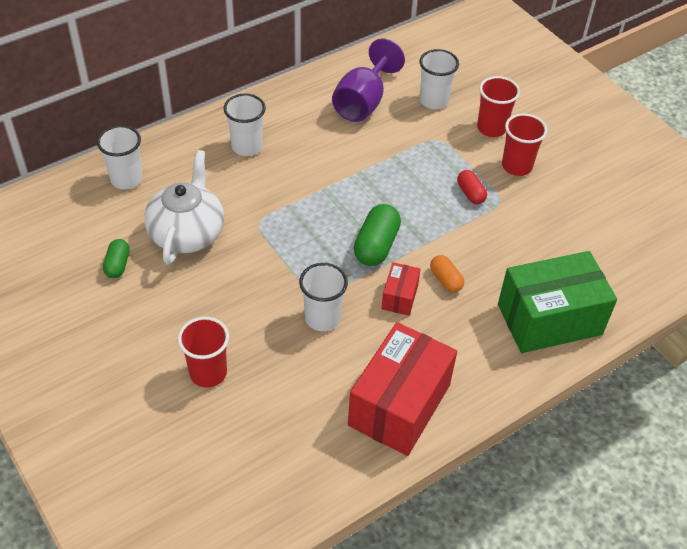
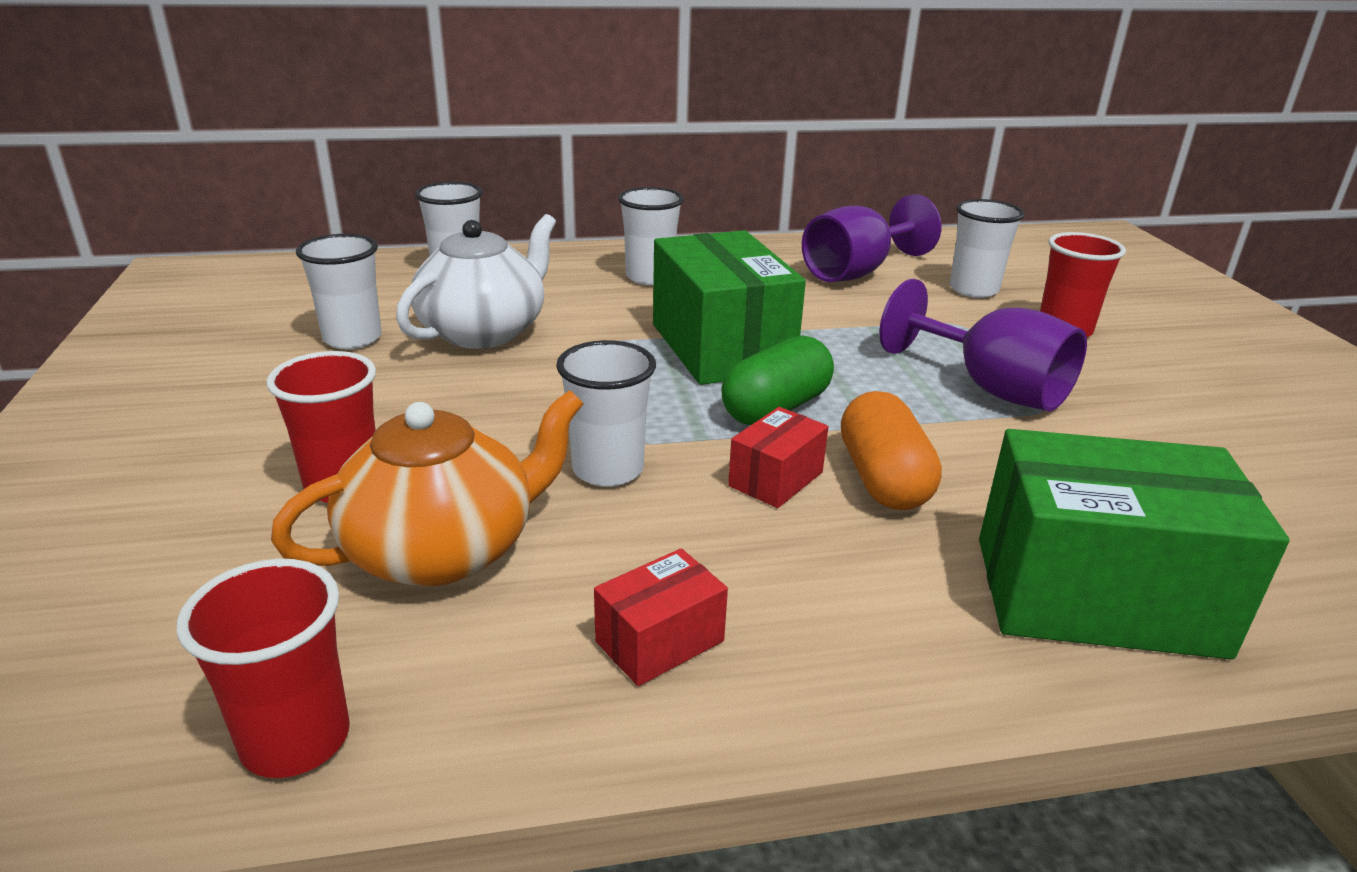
camera: 25 degrees right, 20 degrees down
green capsule [103,239,130,278] -> white cup [296,234,382,349]
red box [348,322,457,456] -> red box [594,548,728,686], size x0.46
orange capsule [430,255,464,292] -> orange capsule [841,391,942,510], size x1.68
red capsule [457,170,487,204] -> purple goblet [879,279,1087,412]
red cup [502,113,547,176] -> red cup moved to [177,559,350,778]
none -> orange teapot [271,390,584,586]
none -> green box [653,230,806,385]

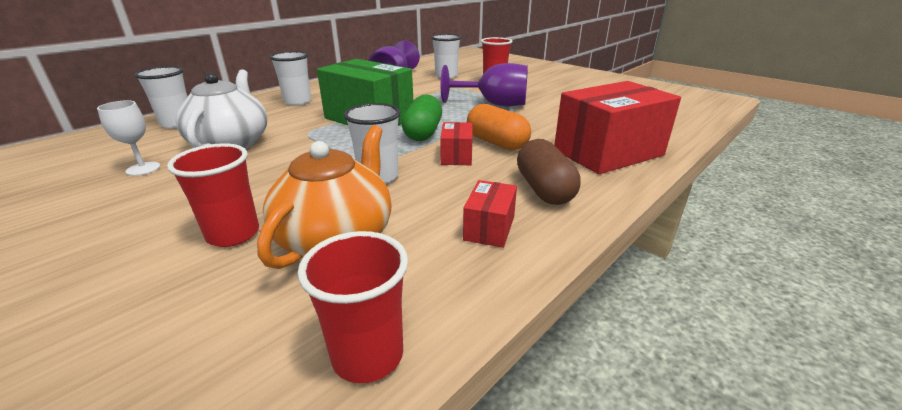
camera: 35 degrees left, 0 degrees up
white cup [296,234,382,349] -> white goblet [97,100,160,176]
green box [979,429,1289,660] -> red box [554,81,681,174]
none -> brown capsule [517,139,581,205]

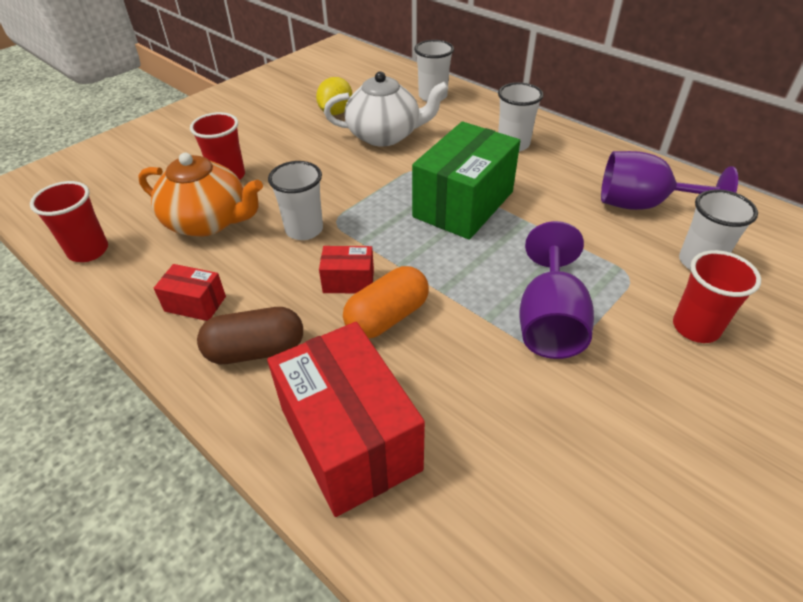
camera: 90 degrees right, 15 degrees up
white goblet [97,100,160,176] -> yellow lemon [316,77,352,115]
green capsule [402,94,442,141] -> none

